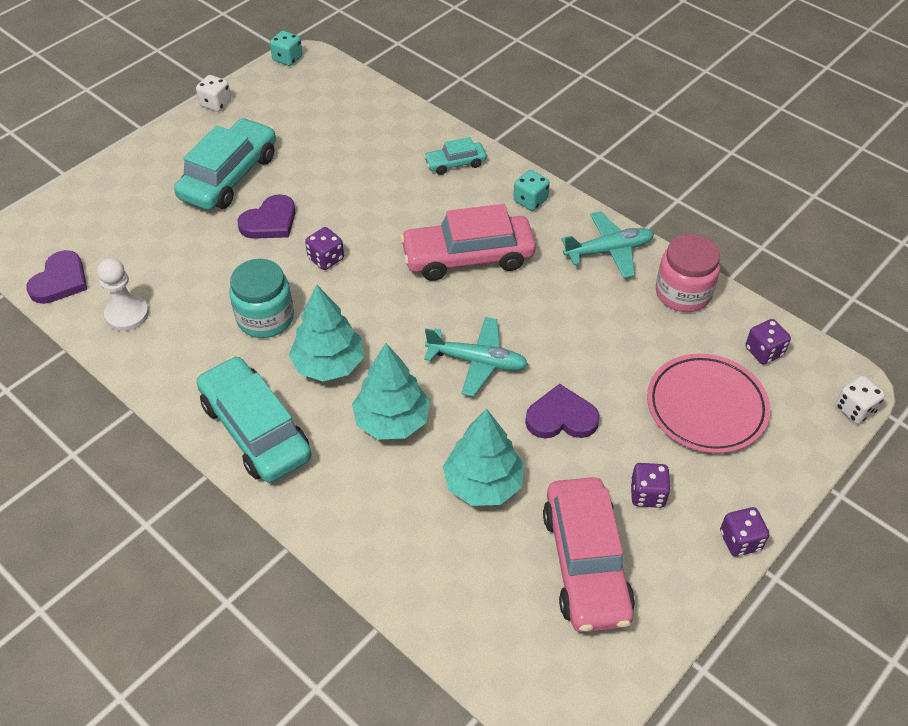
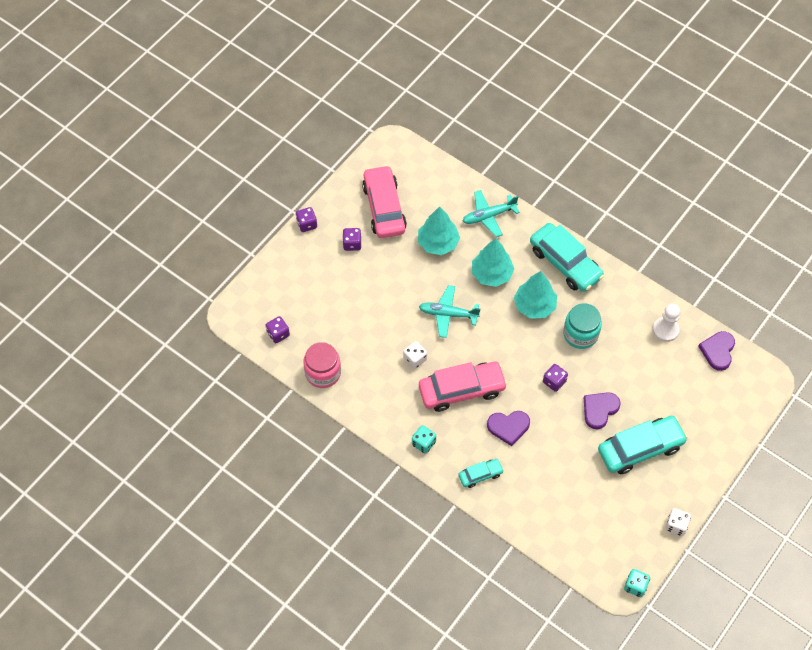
camera: 175 degrees right, 10 degrees up
turquoise car [174,118,276,210] -> turquoise car turned 135 degrees counterclockwise [598,416,688,474]
purple heart [525,384,600,439] -> purple heart moved to [487,411,530,446]
turquoise plane [561,211,654,278] -> turquoise plane moved to [463,190,520,237]
pink plate [647,353,770,453] -> none
white dice [835,376,885,424] -> white dice moved to [403,341,427,369]

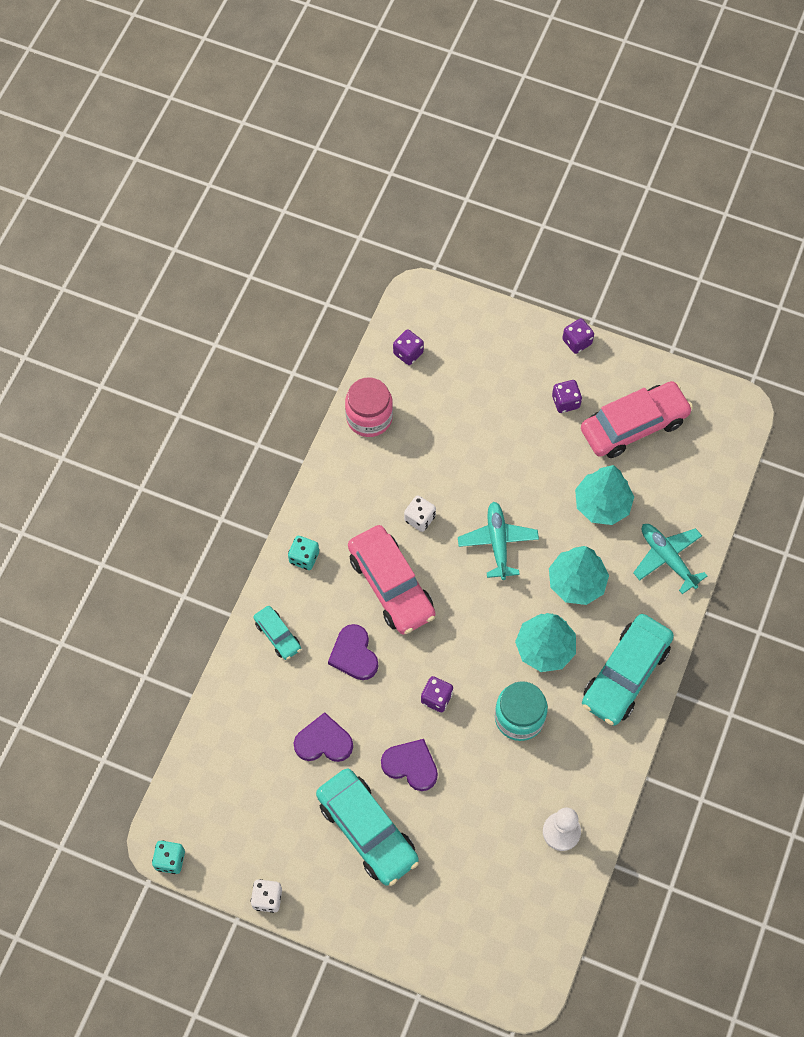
camera: 75 degrees right, 5 degrees up
purple heart [698,331,735,371] -> purple heart moved to [294,712,353,762]

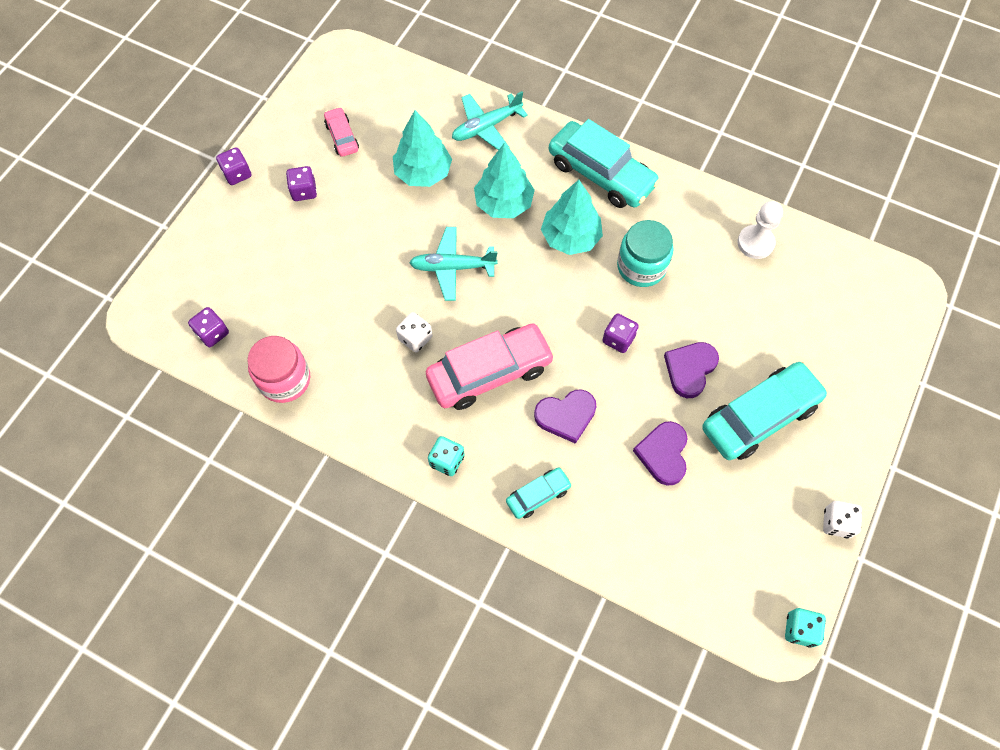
camera: 85 degrees left, 0 degrees up
pink car [581,381,693,458] -> pink car [324,107,359,157], size x0.50

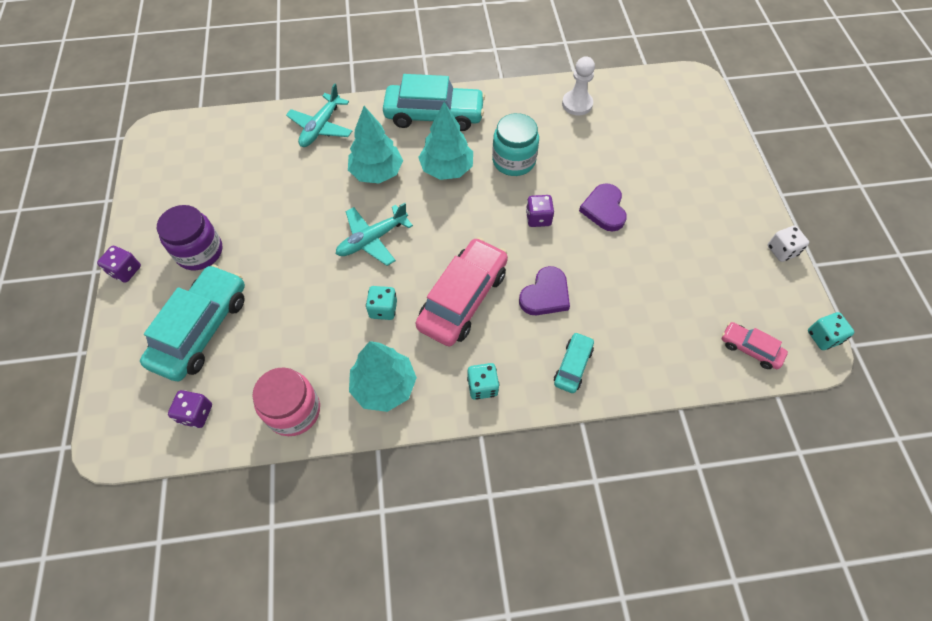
camera: 35 degrees left, 5 degrees down
purple dice [286,166,317,201] -> purple jar [157,205,222,270]
pink car [324,107,359,157] -> pink car moved to [722,322,788,369]
turquoise tree [393,110,452,187] -> turquoise tree moved to [349,341,417,412]
white dice [396,312,433,353] -> turquoise dice [366,286,397,320]
purple heart [633,421,688,486] -> none
turquoise car [702,362,828,460] -> turquoise car moved to [140,264,245,382]

